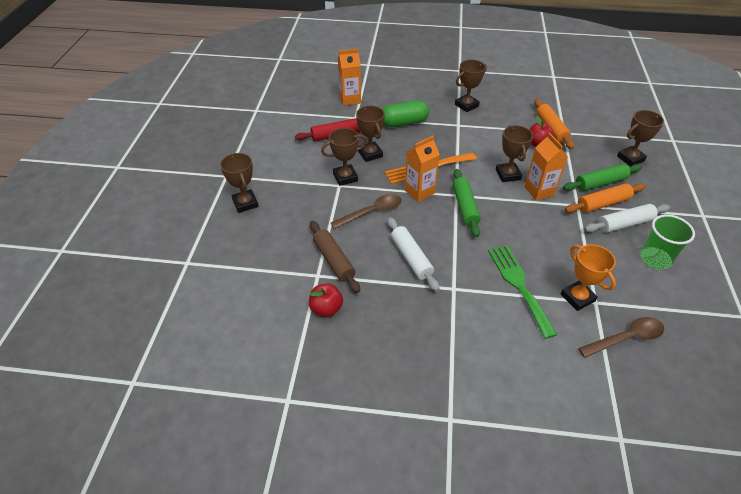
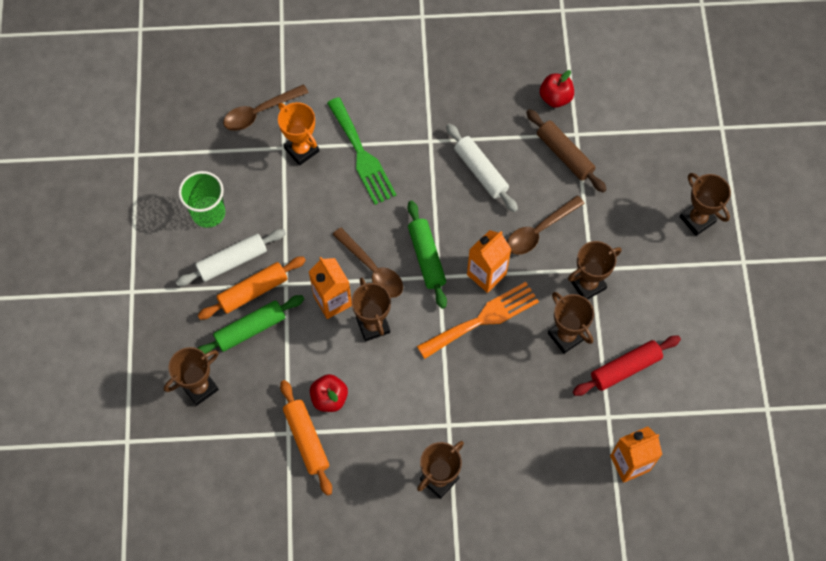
camera: 170 degrees right, 20 degrees up
green capsule [383,100,429,128] -> none
none -> brown spoon [332,227,403,298]

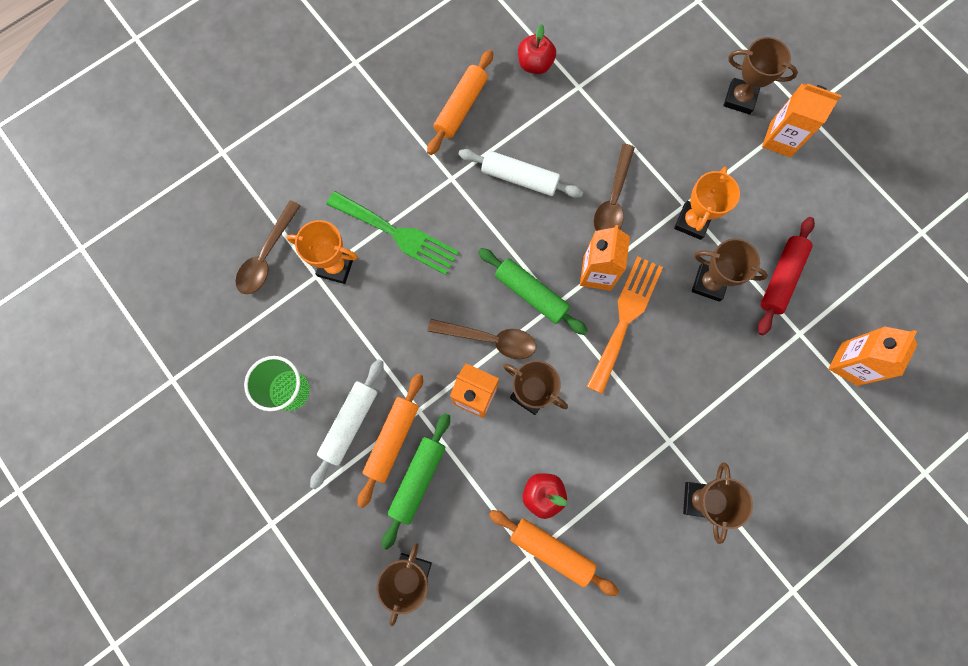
camera: 35 degrees left, 10 degrees up
brown rolling pin [526,109,607,193] -> none
brown trophy [568,241,622,300] -> orange trophy [674,167,740,240]
none -> orange rolling pin [427,50,493,155]
none -> orange carton [762,84,842,157]

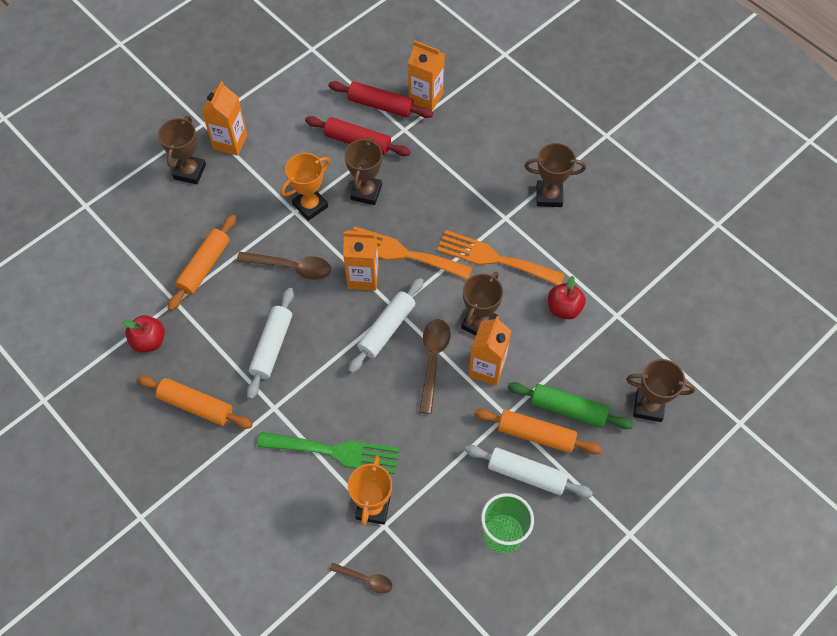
camera: 95 degrees left, 15 degrees down
brown spoon [235,200,301,294] -> brown spoon [330,563,393,594], size x0.59
green fork [326,191,459,275] -> green fork turned 75 degrees clockwise [257,432,399,474]
green rolling pin [478,248,588,335] -> white rolling pin [348,278,424,373]
orange rolling pin [489,510,619,596] -> orange rolling pin moved to [168,214,236,311]
orange trophy [674,167,740,240] -> orange trophy turned 60 degrees counterclockwise [281,153,330,221]
none -> red rolling pin [329,81,433,118]
none -> orange fork [437,230,565,285]

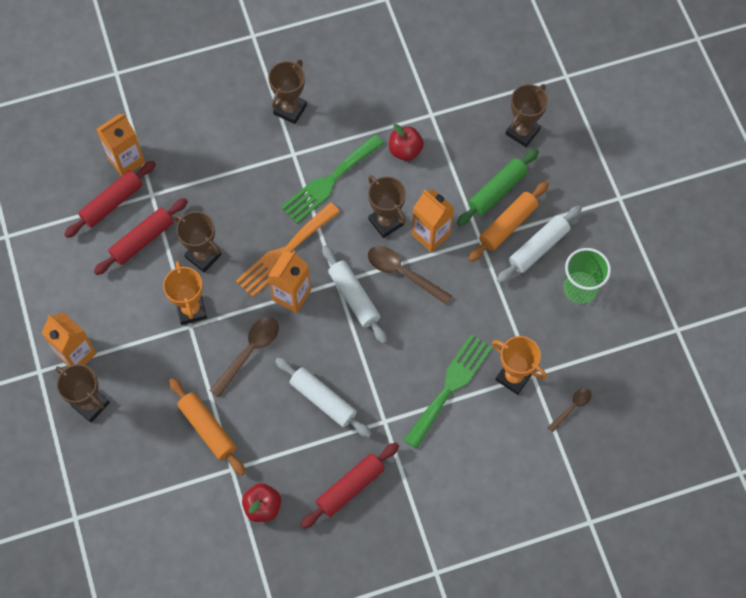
camera: 65 degrees left, 5 degrees up
orange rolling pin [137,375,253,429] -> red rolling pin [301,442,399,529]
orange fork [437,230,565,285] -> green fork [281,134,384,223]

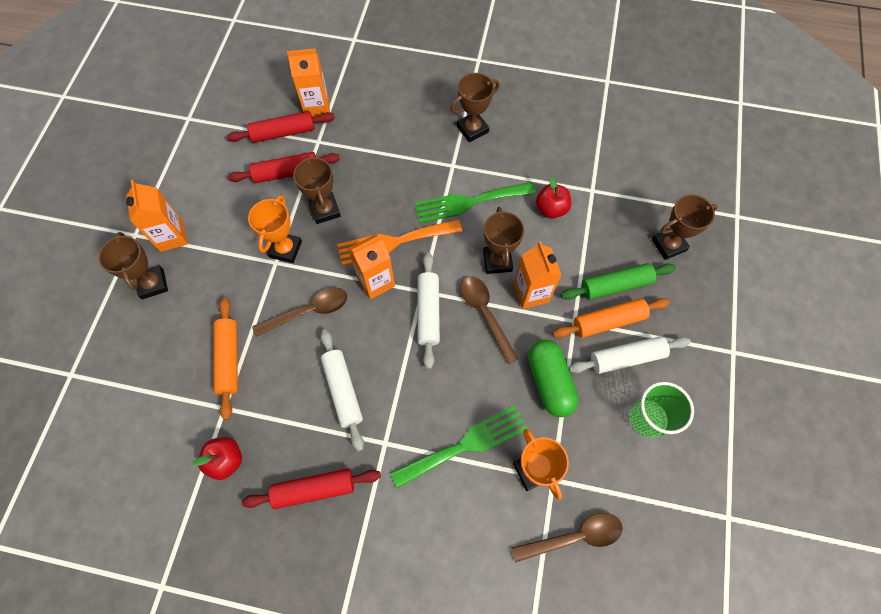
camera: 30 degrees right, 0 degrees up
brown spoon [547,388,592,433] -> brown spoon [511,513,623,562], size x1.70
none -> green capsule [528,340,579,417]

